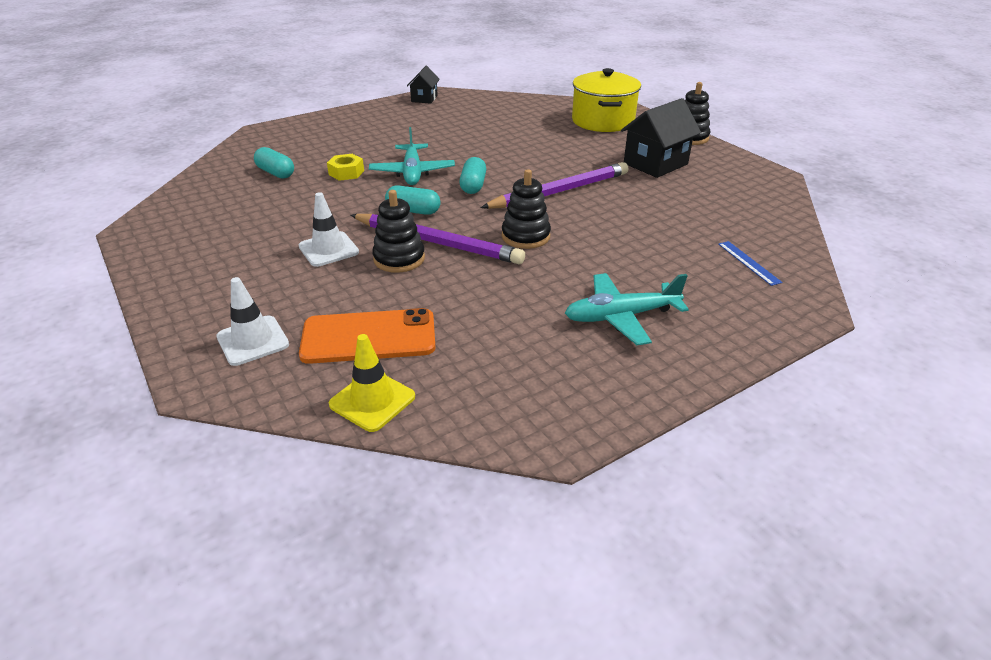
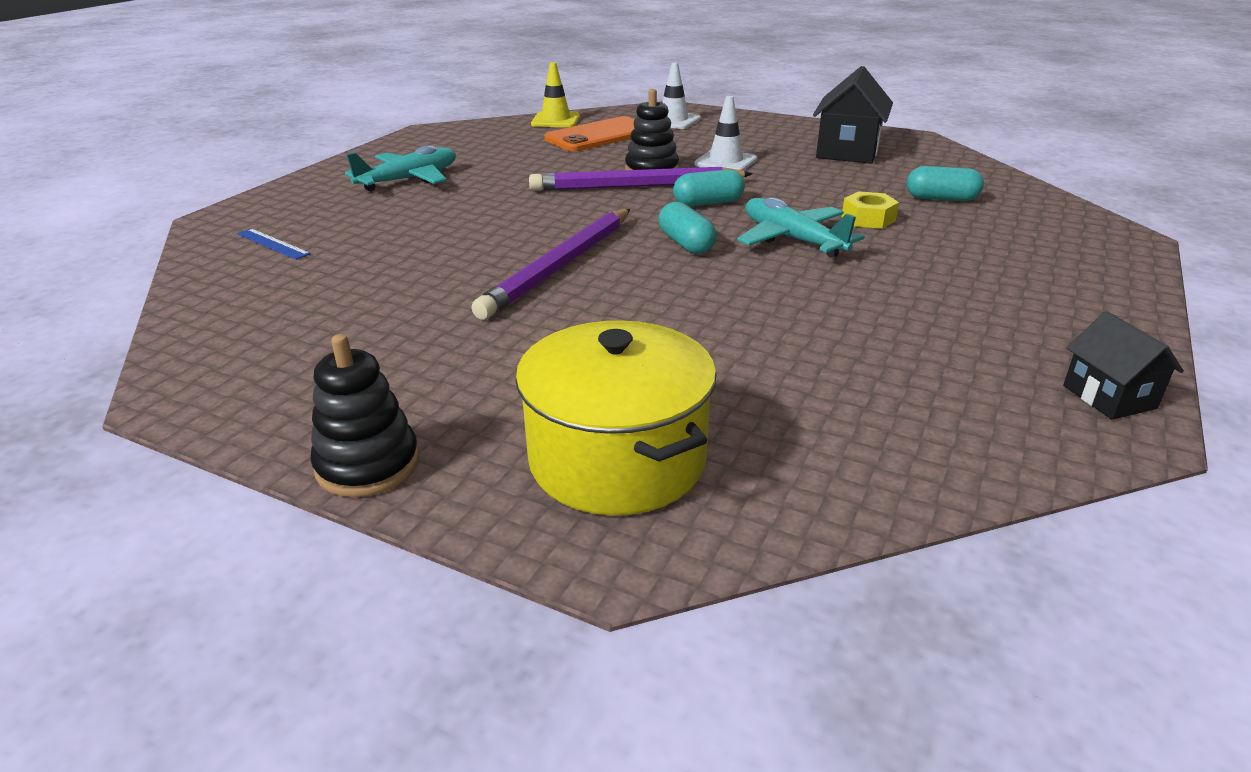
camera: 150 degrees right, 5 degrees down
black stacking toy [502,169,551,249] -> none
black house [621,98,701,178] -> black house moved to [813,66,893,164]

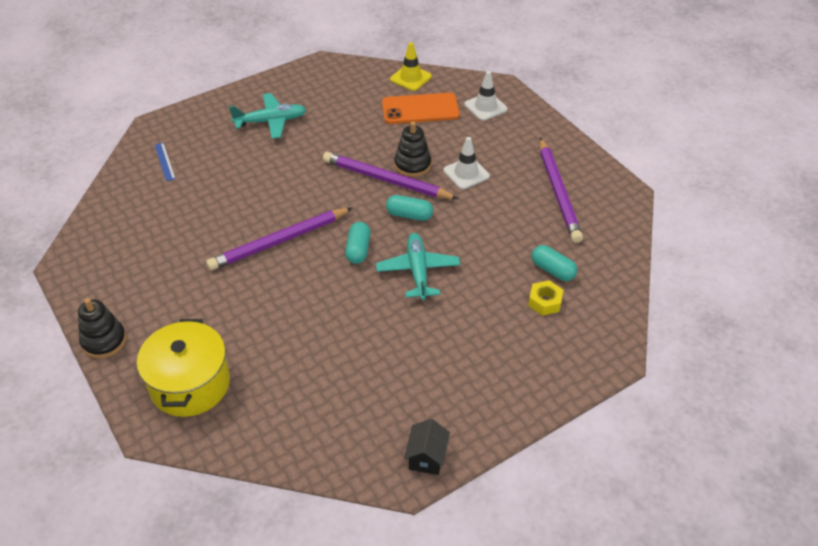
camera: 30 degrees right, 15 degrees up
black house [813,66,893,164] -> purple pencil [540,138,583,243]
yellow nut [842,191,899,229] -> yellow nut moved to [528,280,563,316]

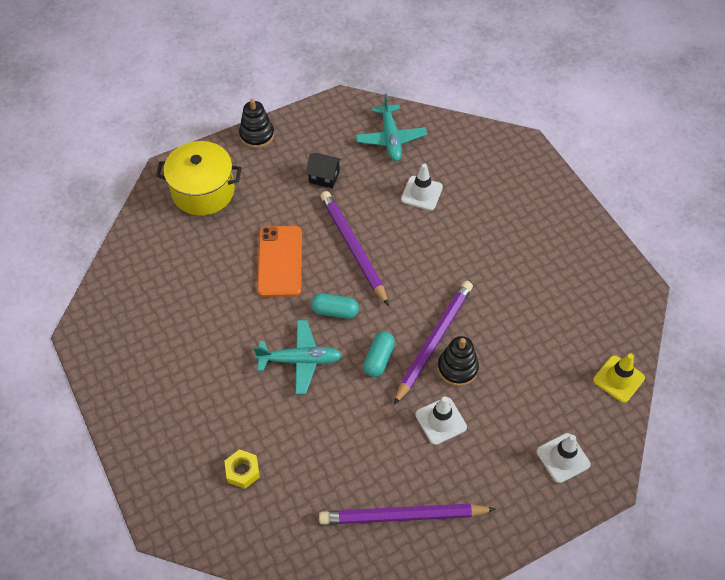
camera: 95 degrees right, 10 degrees up
blue ruler [155,143,176,181] -> none
turquoise plane [229,93,306,139] -> turquoise plane moved to [356,94,427,161]
orange phone [382,93,460,124] -> orange phone moved to [257,226,302,297]
black house [404,419,450,475] -> black house moved to [306,153,342,189]
turquoise capsule [531,245,578,281] -> none
none -> white traffic cone [401,163,443,211]

